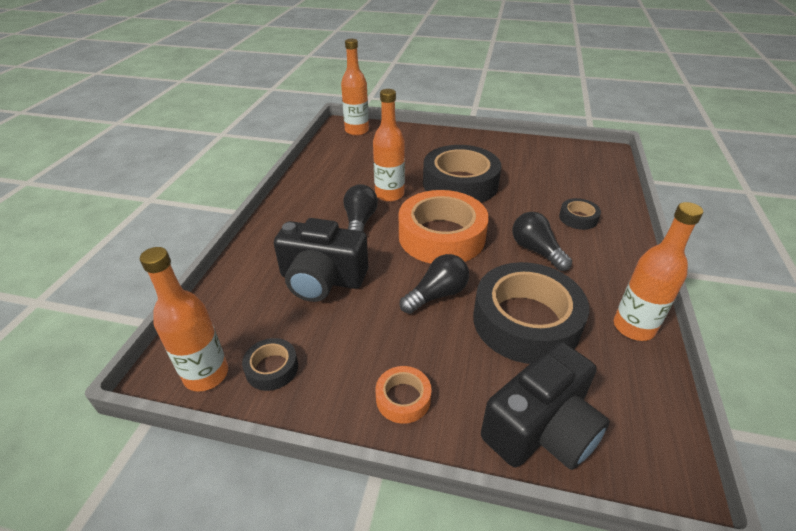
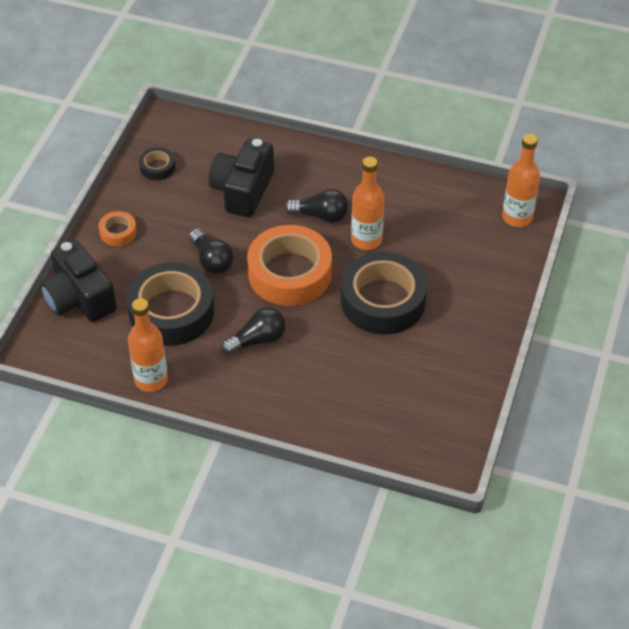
camera: 95 degrees right, 10 degrees up
orange bottle [140,247,228,392] -> none
black tape [559,198,601,230] -> none

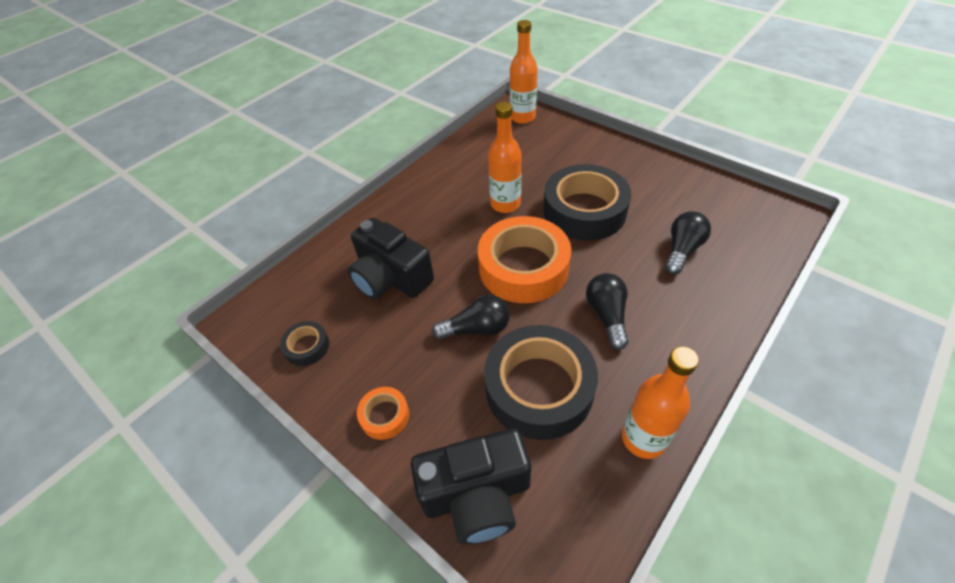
camera: 65 degrees left, 0 degrees up
black light bulb [284,189,348,223] -> black light bulb moved to [665,211,711,275]

